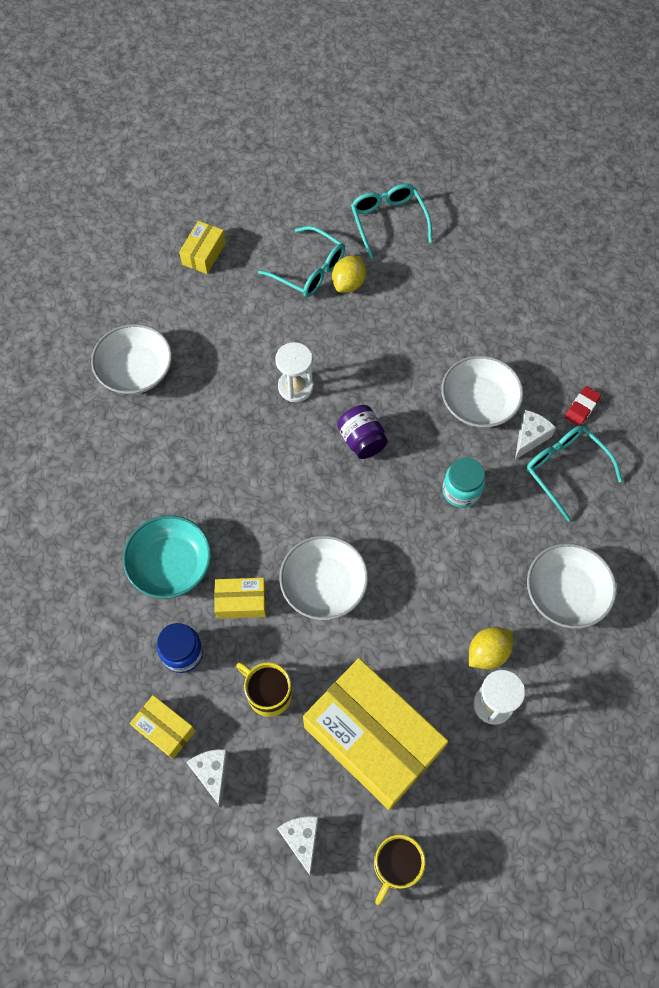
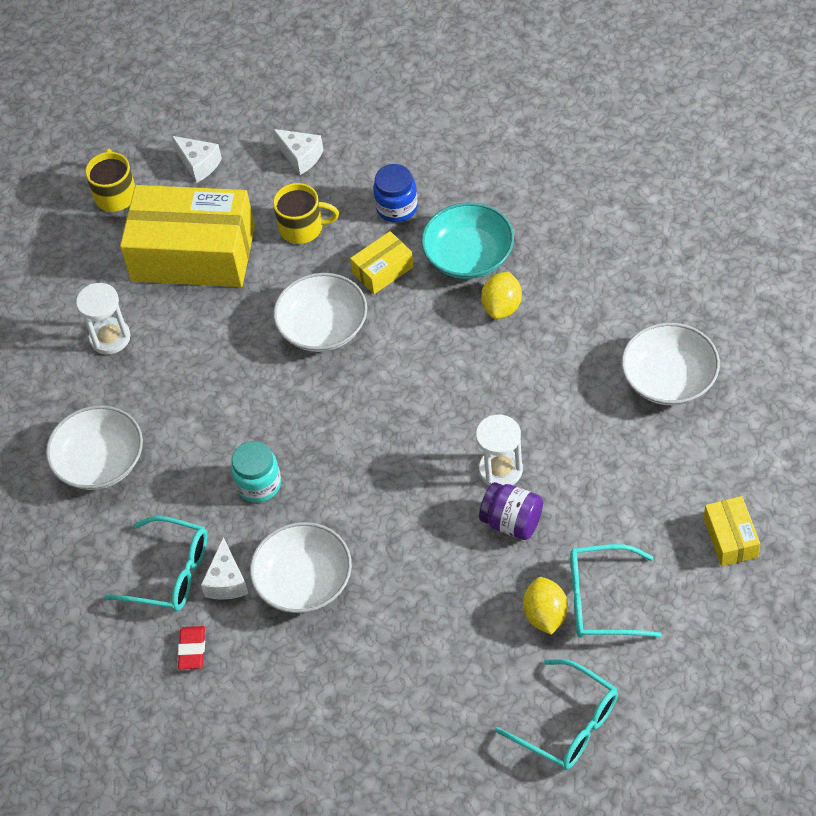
camera: 150 degrees right, 10 degrees down
yellow box [130,695,196,759] -> none
purple jar [337,405,388,459] -> purple jar moved to [479,482,543,540]
yellow lemon [469,627,513,669] -> yellow lemon moved to [481,271,522,319]

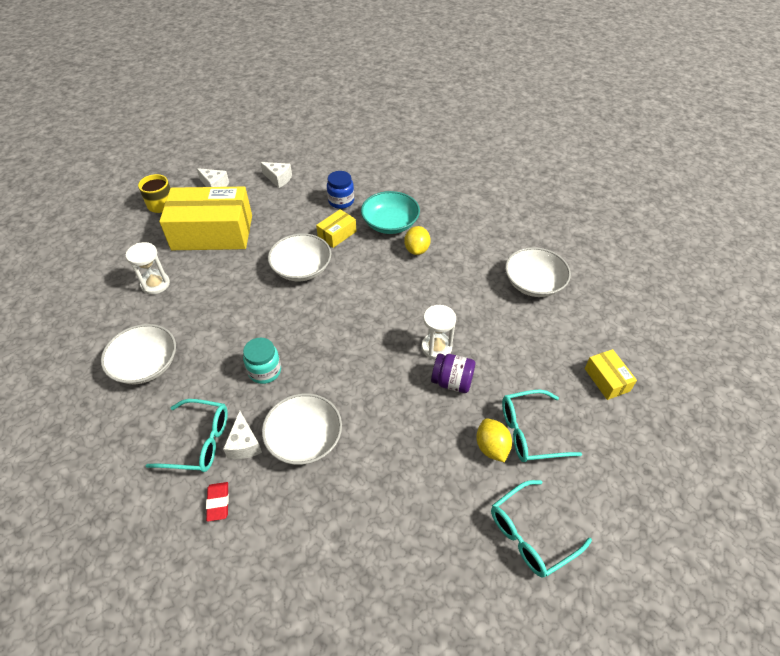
camera: 15 degrees left, 5 degrees down
yellow mug [273,183,339,244] -> none
turquoise glasses [495,659,618,770] -> turquoise glasses turned 120 degrees clockwise [491,480,592,578]

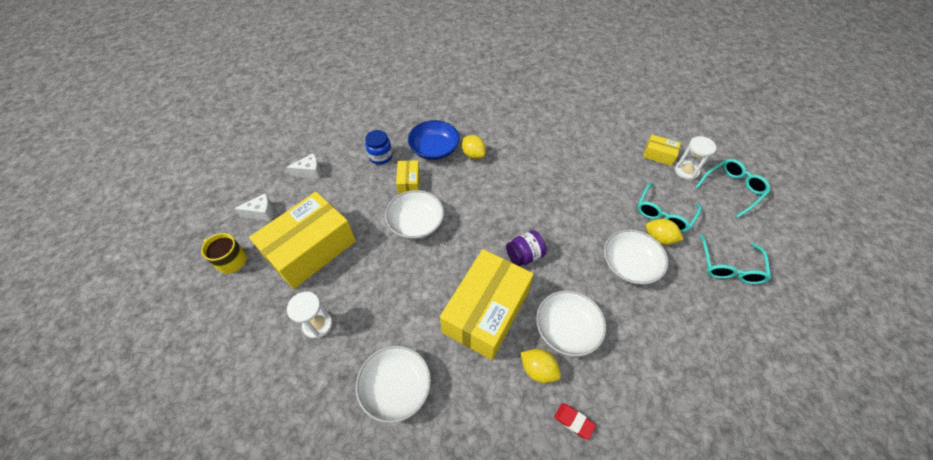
camera: 45 degrees left, 5 degrees up
turquoise glasses [146,399,228,472] -> turquoise glasses moved to [696,159,770,218]
white cheese [223,411,262,459] -> yellow lemon [521,349,561,383]
turquoise jar [243,338,281,384] -> yellow box [440,249,534,360]
turquoise bowl [361,191,420,234] -> blue bowl [408,120,460,160]
white hourglass [421,305,456,360] -> white hourglass moved to [675,136,716,180]
purple jar [431,353,475,393] -> purple jar moved to [506,230,547,266]
white bowl [505,247,571,297] -> white bowl moved to [604,229,668,284]

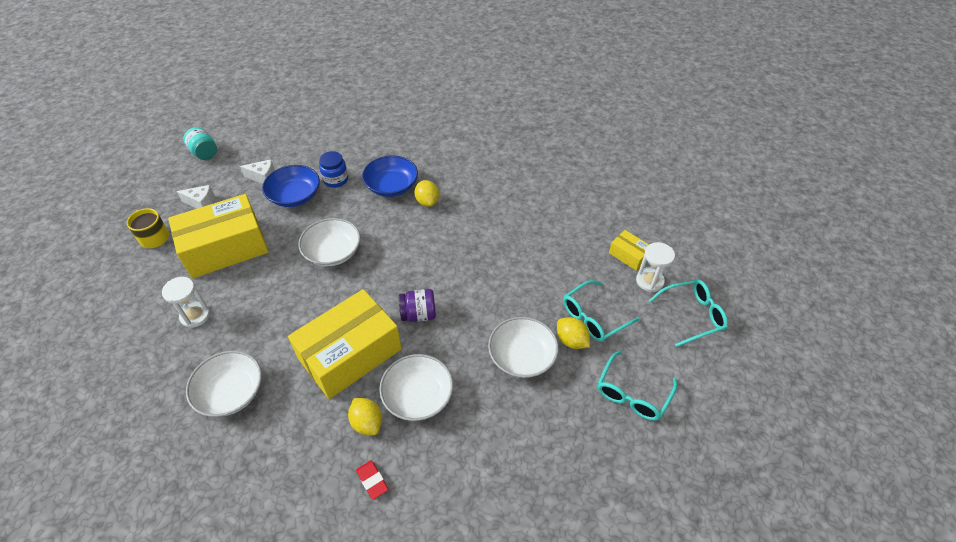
camera: 20 degrees right, 5 degrees down
yellow box [396,160,420,194] -> none
none -> turquoise jar [183,127,217,160]
none -> blue bowl [262,165,320,207]

